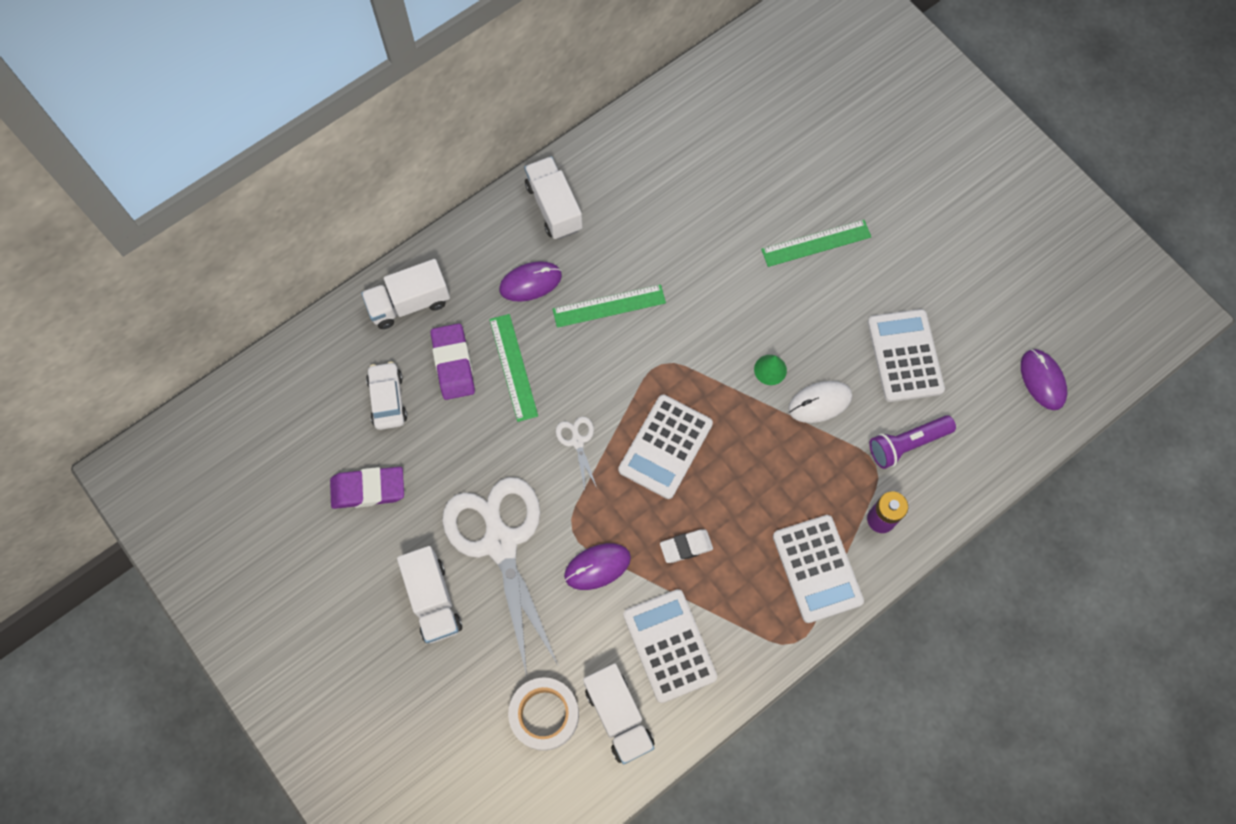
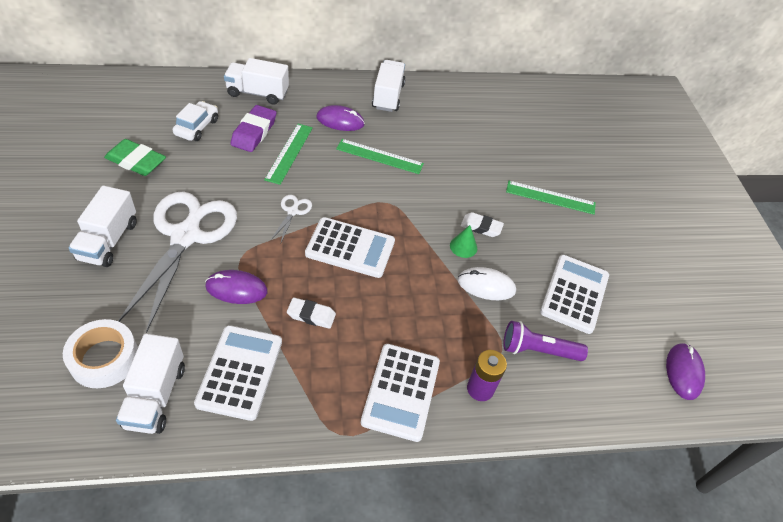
camera: 25 degrees right, 20 degrees down
purple eraser [330,467,404,509] -> green eraser [104,139,166,176]
white calculator [618,395,713,499] -> white calculator turned 135 degrees counterclockwise [305,217,395,278]
none -> white eraser [461,212,504,237]

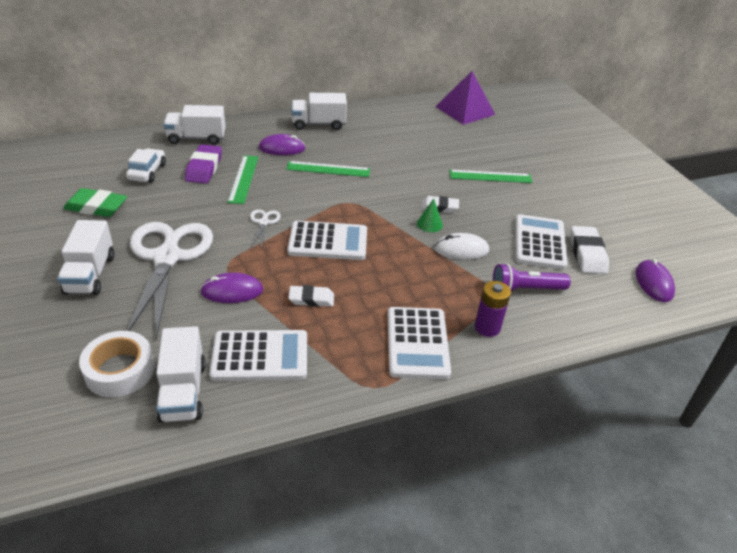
camera: 10 degrees left, 10 degrees down
white calculator [194,325,282,421] -> white calculator turned 90 degrees clockwise [209,330,307,381]
white truck [372,60,406,112] -> white truck turned 90 degrees counterclockwise [291,93,347,130]
none -> purple pyramid [435,71,495,125]
none -> white eraser [570,226,609,274]

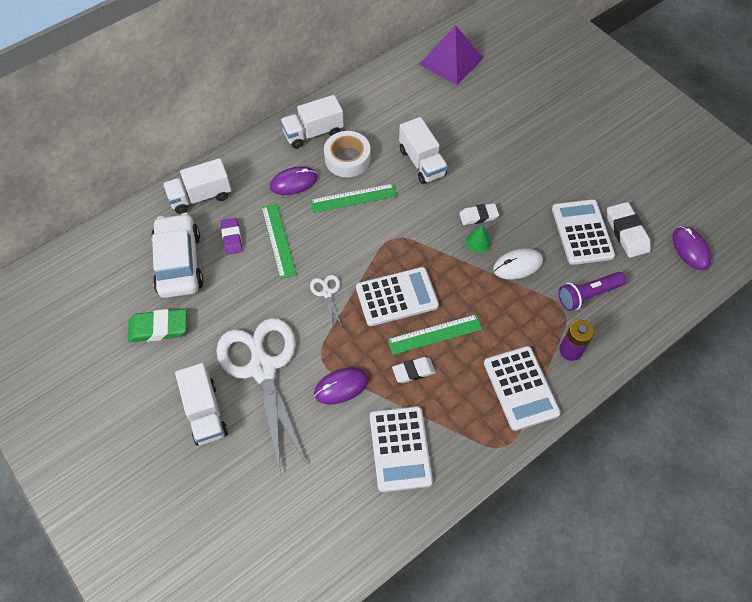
camera: 15 degrees left, 20 degrees up
white tape [79,331,155,397] -> white tape moved to [324,131,371,177]
white car [126,148,166,183] -> white car [151,213,204,298], size x1.70
white truck [156,326,206,423] -> white truck moved to [399,117,448,184]
purple eraser [185,144,222,183] -> purple eraser [221,218,242,255], size x0.66
white calculator [209,330,307,381] -> white calculator turned 105 degrees clockwise [370,406,433,492]
green ruler [450,170,533,183] -> green ruler moved to [388,314,482,355]

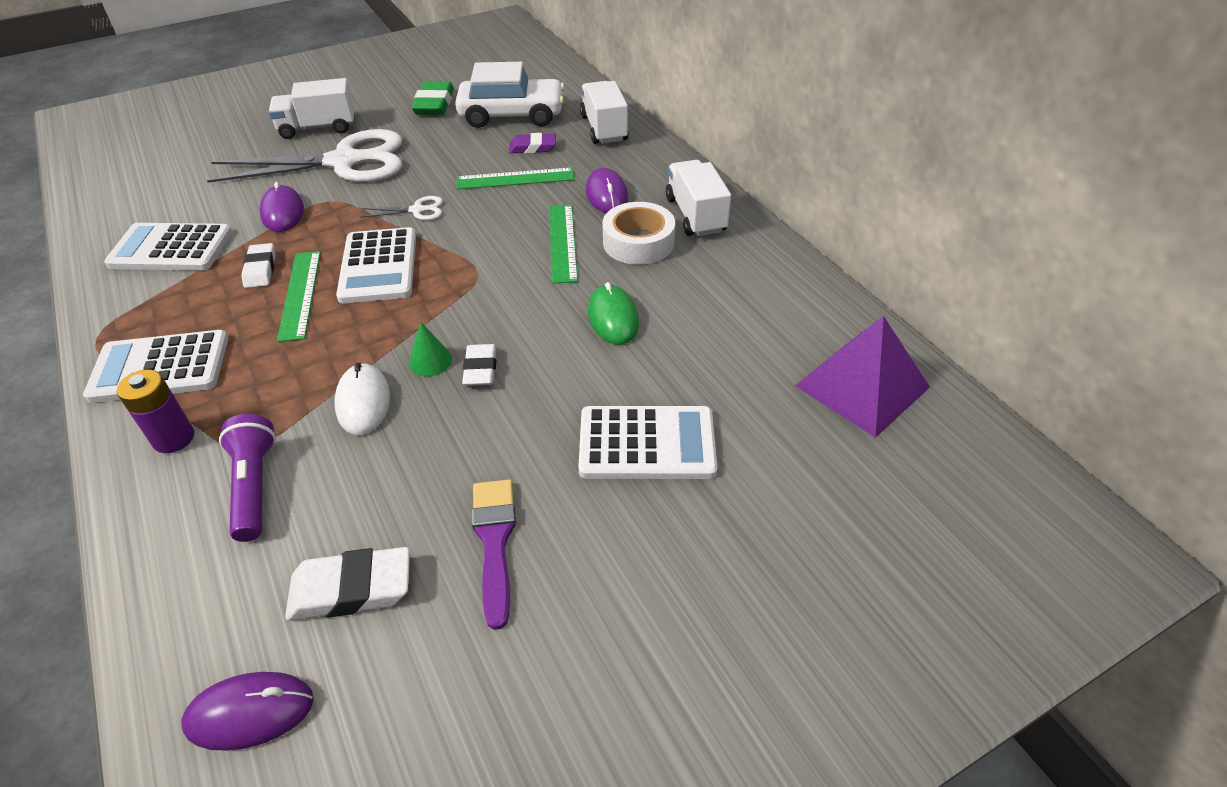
camera: 100 degrees right, 15 degrees down
white truck [399,117,448,184] -> green mouse [588,282,639,345]
white calculator [552,199,615,265] -> white calculator moved to [578,406,717,479]
none -> purple brush [472,479,516,630]

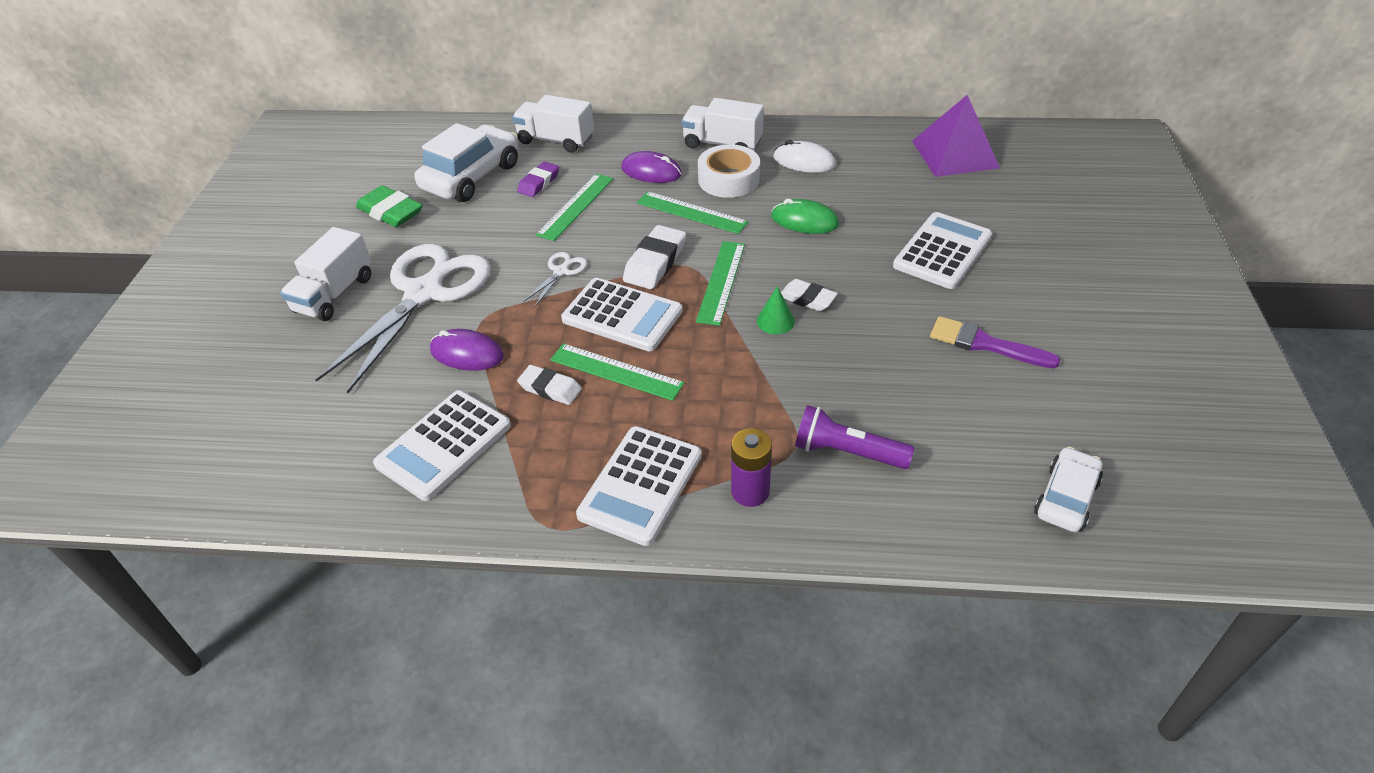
camera: 55 degrees left, 0 degrees up
purple mouse [181,672,314,751] -> white car [1034,447,1103,532]
white eraser [285,547,410,620] -> white eraser moved to [623,225,686,289]
white mouse [334,363,390,435] -> white mouse moved to [773,140,836,173]
none -> green ruler [696,241,745,326]

